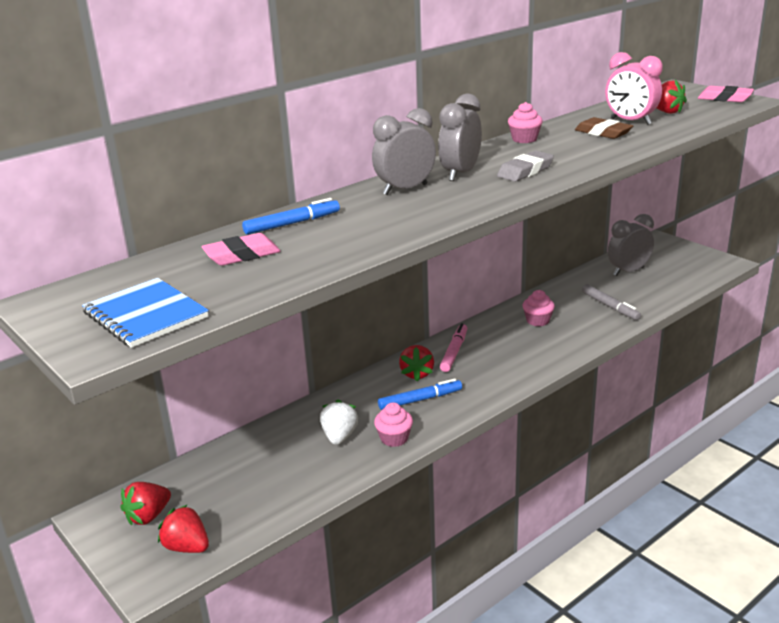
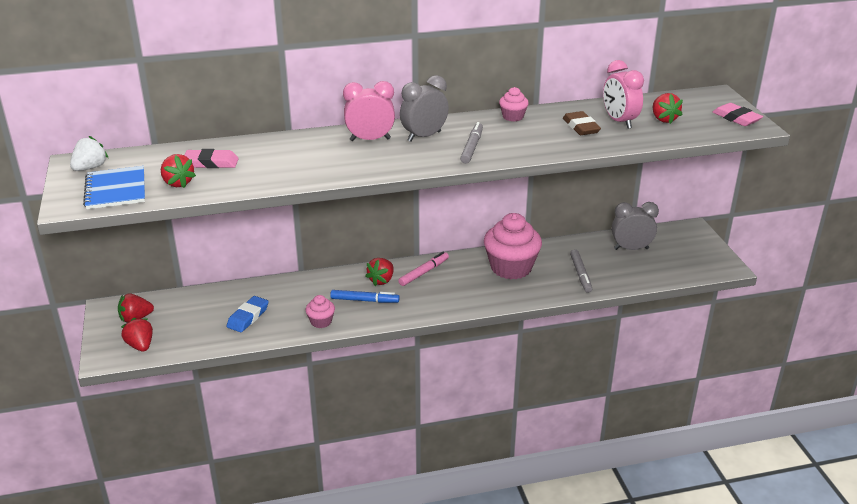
camera: 25 degrees right, 5 degrees up
blue marker [242,198,340,235] -> none
white strawberry [320,400,358,445] -> white strawberry moved to [70,136,108,171]
grey clock [372,108,436,195] -> pink clock [343,81,395,141]
grey eraser [497,151,554,182] -> grey marker [460,122,483,164]
pink cupcake [523,290,555,326] -> pink cupcake [484,213,542,279], size x2.12
none -> red strawberry [161,154,196,188]
none -> blue eraser [227,296,269,332]

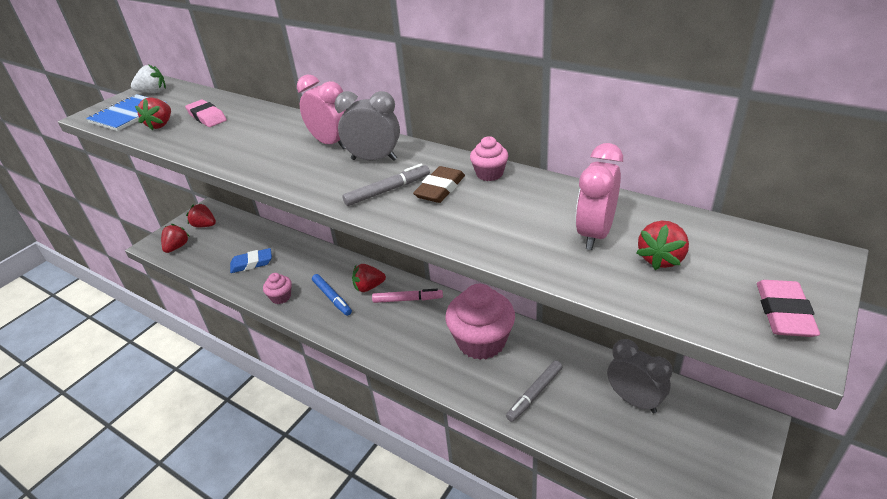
camera: 50 degrees right, 5 degrees up
brown eraser [563,111,601,135] -> brown eraser moved to [413,166,465,203]

